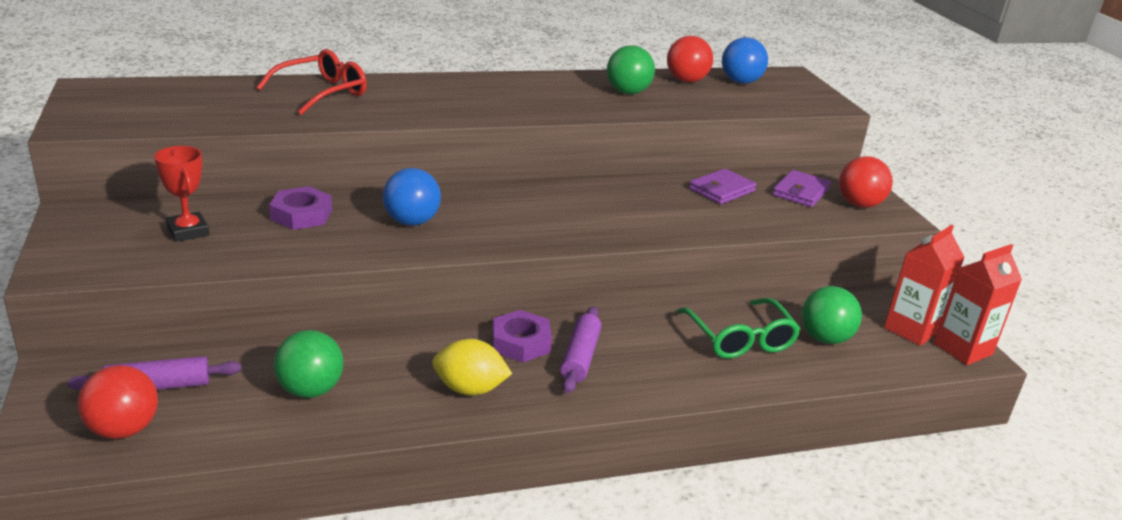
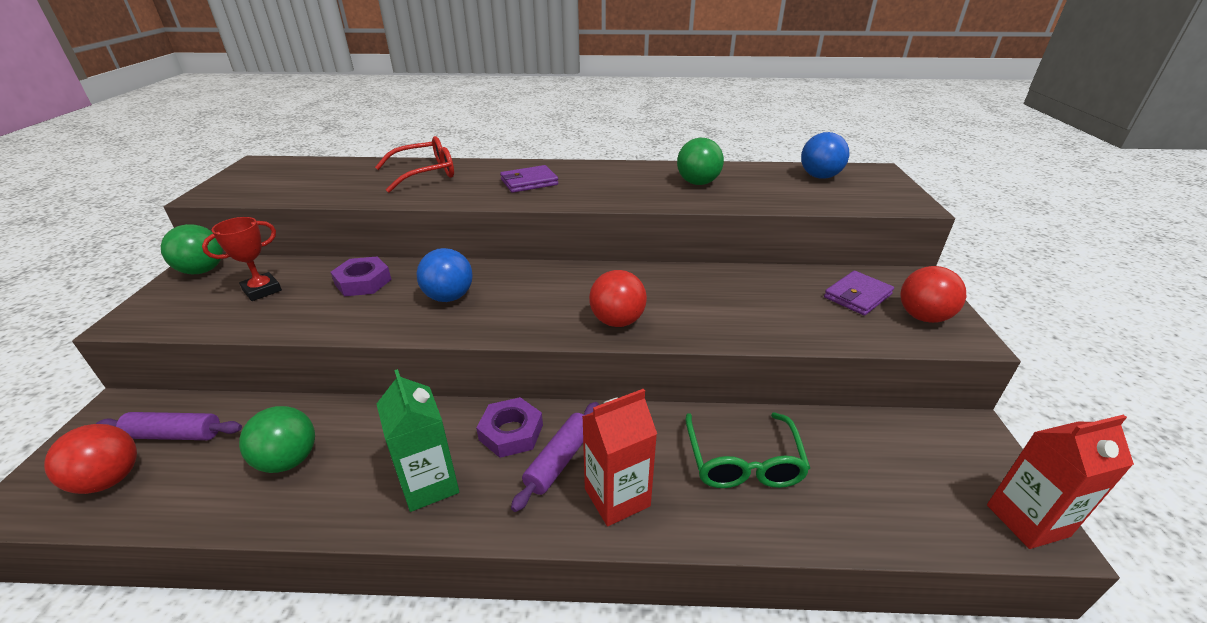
camera: 20 degrees right, 5 degrees up
red trophy [154,146,209,242] -> red trophy turned 60 degrees clockwise [202,217,282,301]
yellow lemon [432,339,512,396] -> green carton [377,369,459,512]
red ball [667,36,713,82] -> red ball moved to [589,270,647,327]
purple wallet [689,168,757,204] -> purple wallet moved to [500,165,558,193]
green ball [802,286,862,344] -> green ball moved to [161,224,223,274]
red carton [884,225,965,346] -> red carton moved to [582,389,657,526]

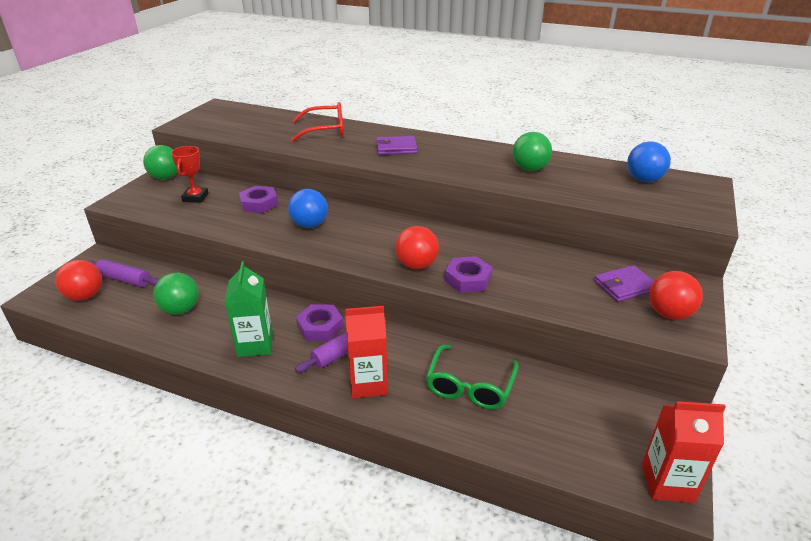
camera: 20 degrees right, 0 degrees up
red trophy [202,217,282,301] -> red trophy turned 60 degrees counterclockwise [171,146,209,203]
none -> purple nut [445,256,493,293]

